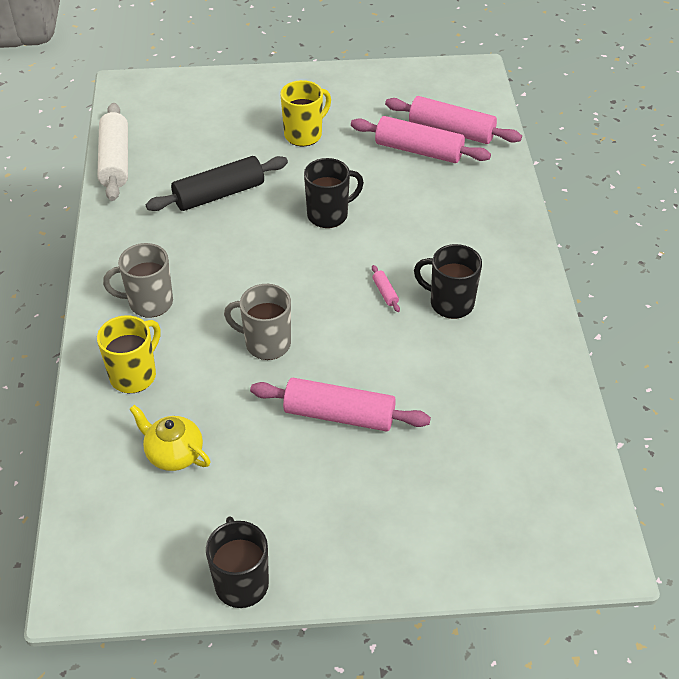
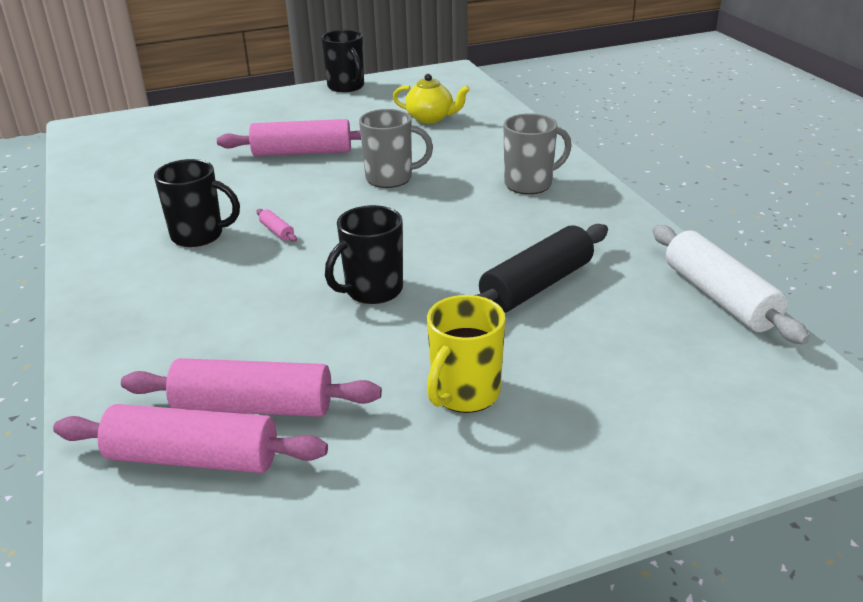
camera: 165 degrees right, 15 degrees down
yellow mug [97,315,161,393] -> none

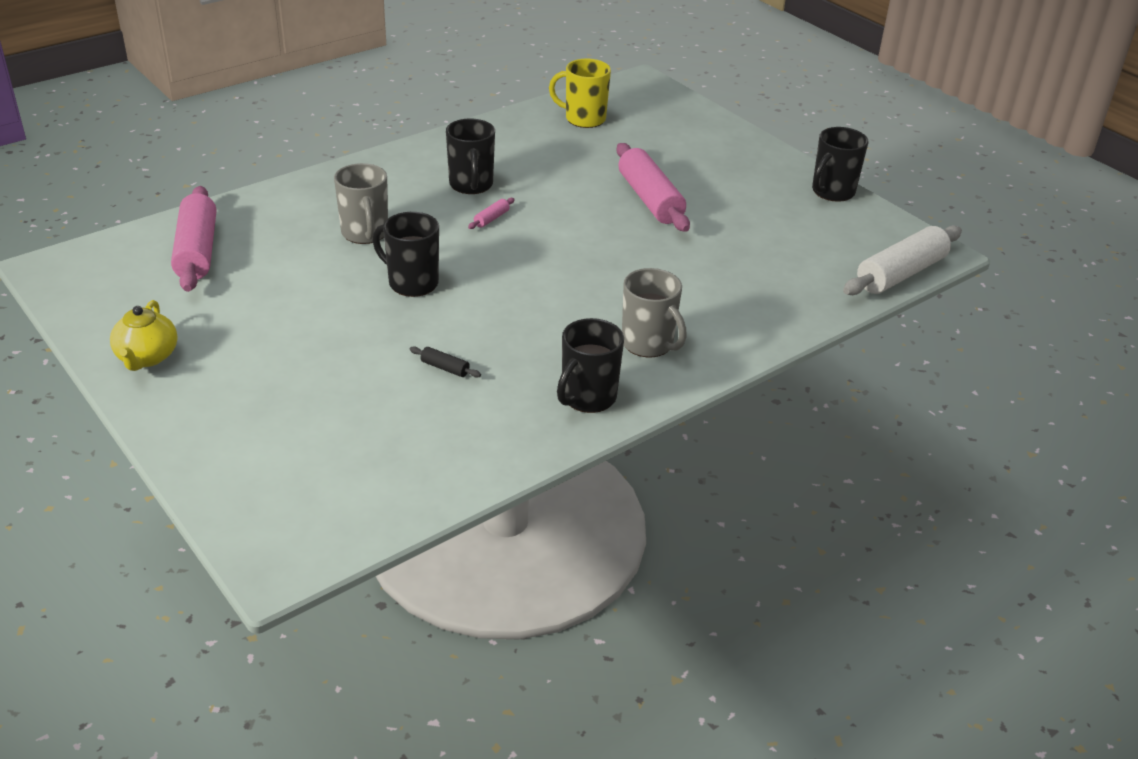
camera: 70 degrees right, 5 degrees up
pink rolling pin [121,358,382,417] -> none
grey mug [359,109,433,188] -> grey mug moved to [334,163,388,244]
yellow teapot [393,74,470,123] -> yellow teapot moved to [110,300,178,371]
yellow mug [427,295,506,413] -> yellow mug moved to [549,59,611,128]
black rolling pin [475,224,608,313] -> black rolling pin [410,346,481,378], size x0.41
white rolling pin [653,225,810,345] -> white rolling pin moved to [843,225,962,295]
none -> black mug [557,318,624,413]

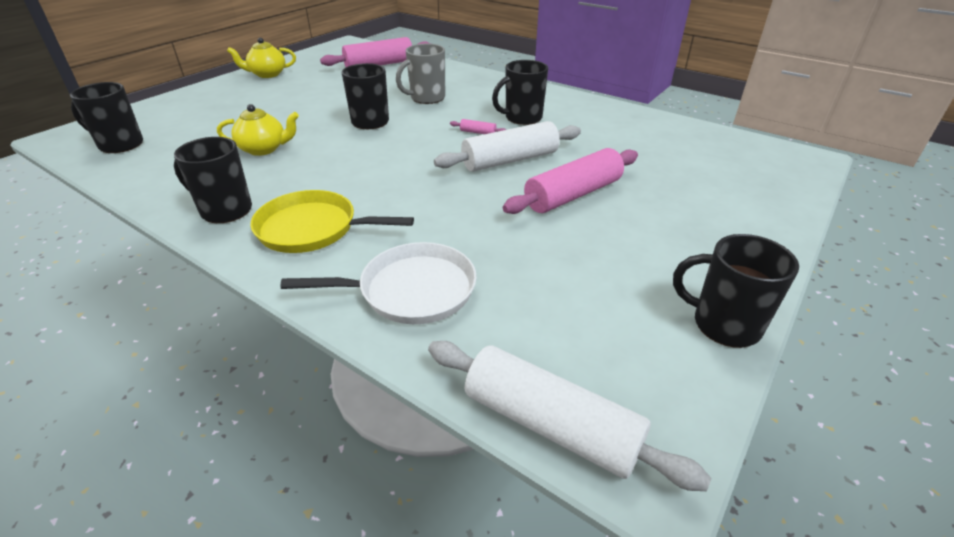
camera: 75 degrees right, 0 degrees up
black rolling pin [410,346,481,378] -> yellow teapot [217,104,299,156]
yellow mug [549,59,611,128] -> none
grey mug [622,268,687,357] -> yellow pan [250,190,414,253]
none -> black mug [70,82,143,153]
none -> white pan [281,242,477,324]
none -> white rolling pin [434,121,581,172]

